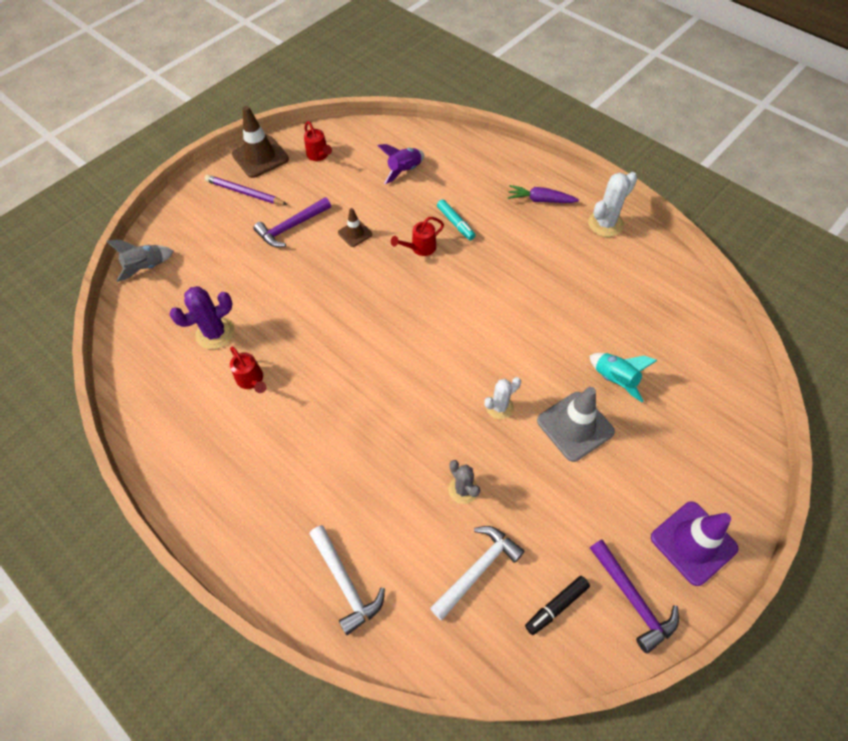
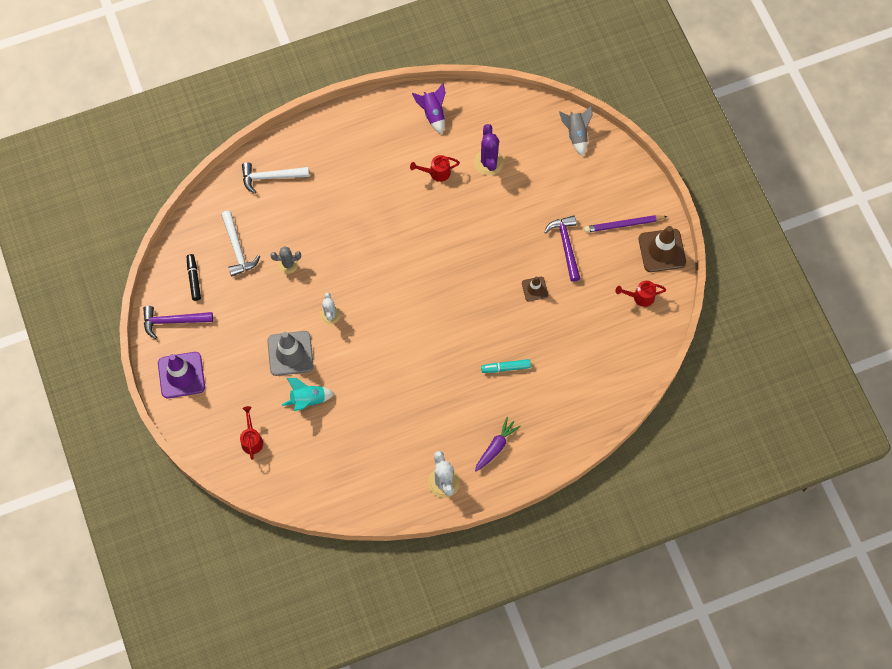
camera: 115 degrees right, 10 degrees up
purple pencil [204,175,288,205] -> purple pencil turned 150 degrees counterclockwise [584,215,668,233]
purple rocket [378,144,424,184] -> purple rocket moved to [412,83,445,134]
red watering can [391,217,444,256] -> red watering can moved to [240,406,263,460]

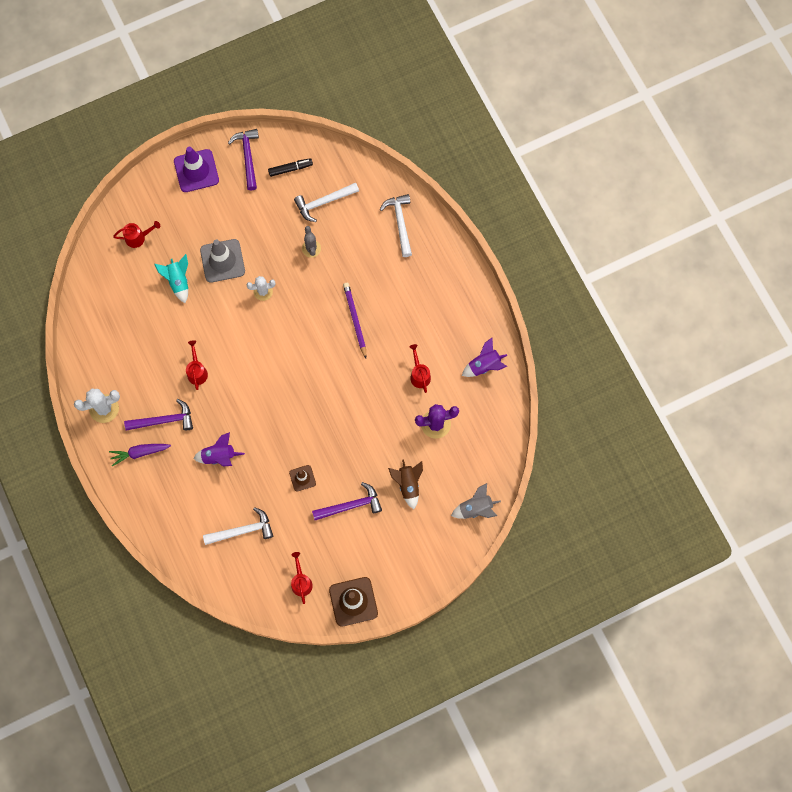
camera: 85 degrees right, 5 degrees up
purple carrot [475,417,521,472] -> purple carrot turned 135 degrees clockwise [109,444,171,466]
turquoise marker [481,359,531,373] -> purple rocket [193,432,245,466]
purple pencil [584,215,668,233] -> purple pencil moved to [343,283,366,359]
none -> purple hammer [124,399,193,430]
none -> red watering can [186,340,208,390]
none -> white hammer [203,507,273,545]
none -> brown rocket [388,460,423,509]

